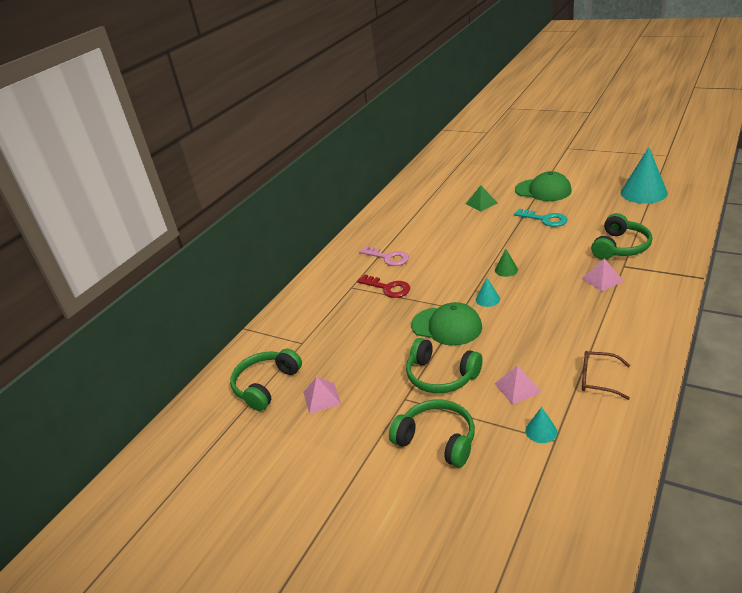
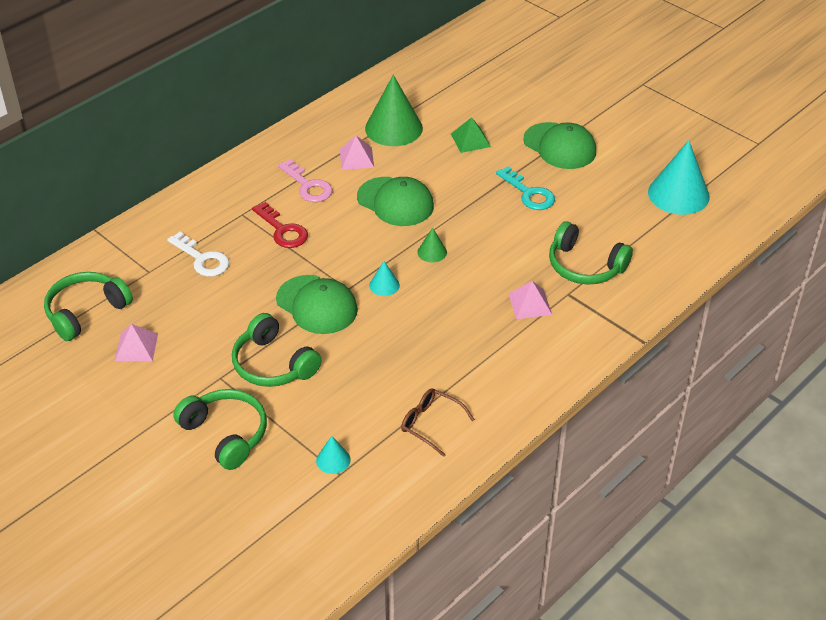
camera: 10 degrees right, 10 degrees up
pink pyramid [495,365,542,405] -> pink pyramid moved to [340,136,374,170]
green headphones [591,213,652,260] -> green headphones turned 75 degrees clockwise [549,221,633,285]
none -> white key [167,232,229,277]
none -> green cap [357,177,434,226]
none -> green cone [365,75,423,146]

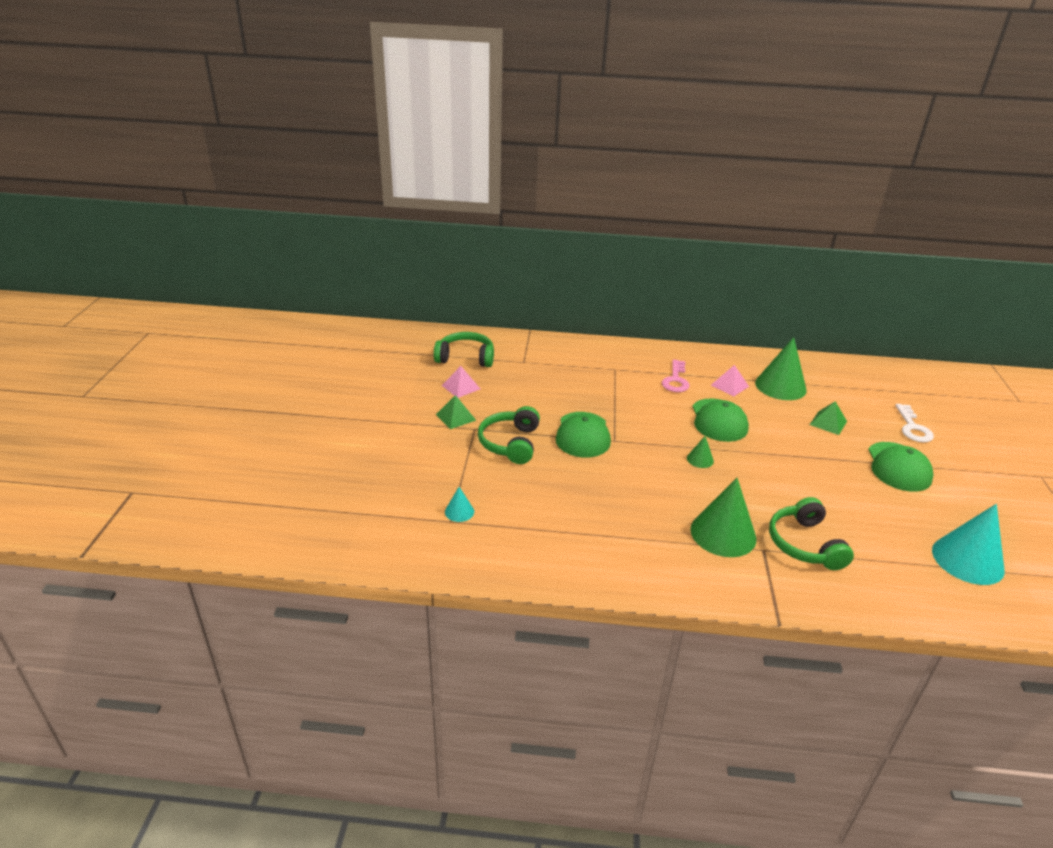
camera: 50 degrees right, 10 degrees down
white key [167,232,229,277] -> white key moved to [895,404,934,443]
green headphones [173,389,267,470] -> none
red key [252,202,308,248] -> none
turquoise cone [369,261,400,296] -> none
brown glasses [401,388,475,457] -> none
turquoise key [496,166,555,210] -> none
pink pyramid [509,281,552,319] -> green cone [690,478,757,557]
none -> green pyramid [436,395,476,429]

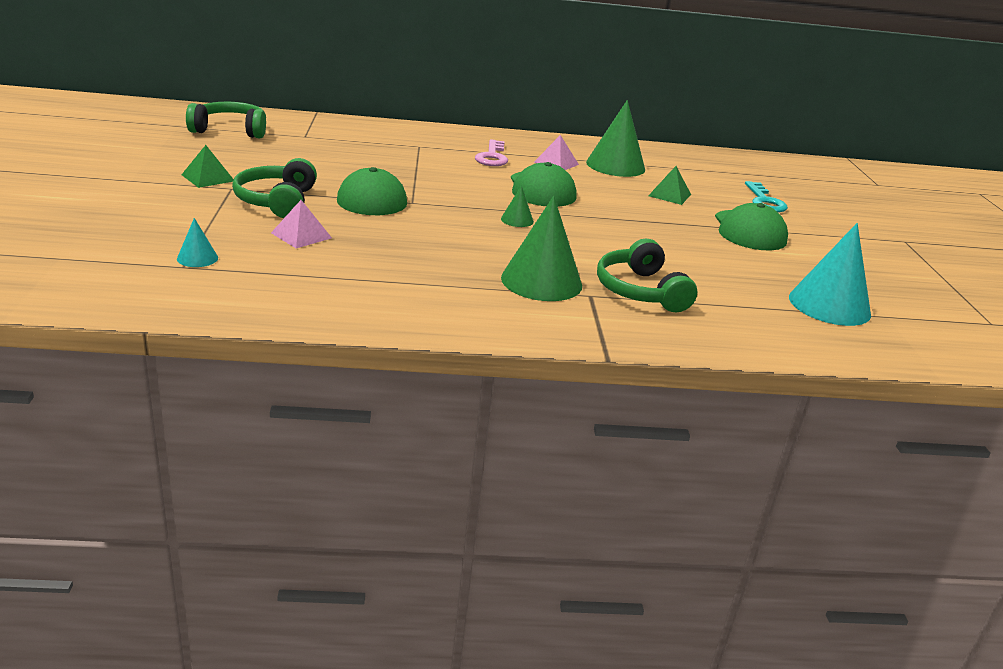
camera: 10 degrees left, 5 degrees down
pink pyramid [442,366,480,398] -> pink pyramid moved to [271,200,332,248]
white key [895,404,934,443] -> turquoise key [745,181,788,212]

